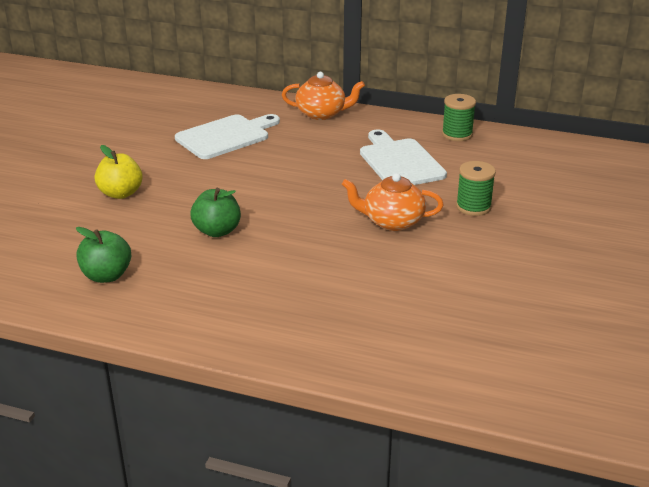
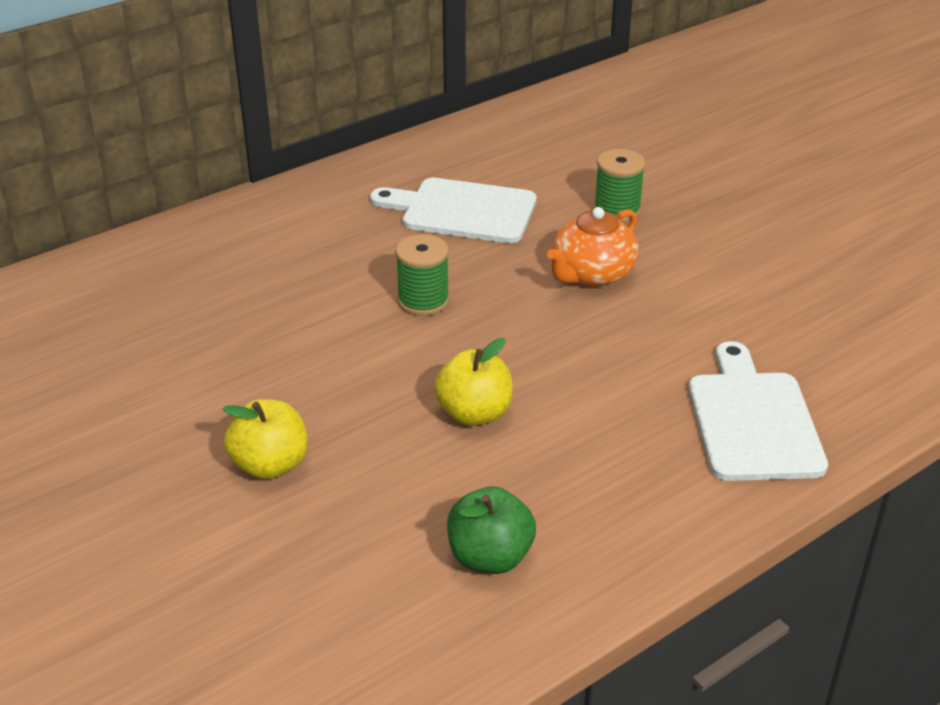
camera: 55 degrees left, 5 degrees up
white cutting board [175,114,280,159] -> white cutting board moved to [688,341,828,481]
green apple [190,188,241,237] -> yellow apple [434,338,513,426]
orange teapot [282,72,365,120] -> none
green spool [442,94,476,141] -> green spool moved to [395,234,449,316]

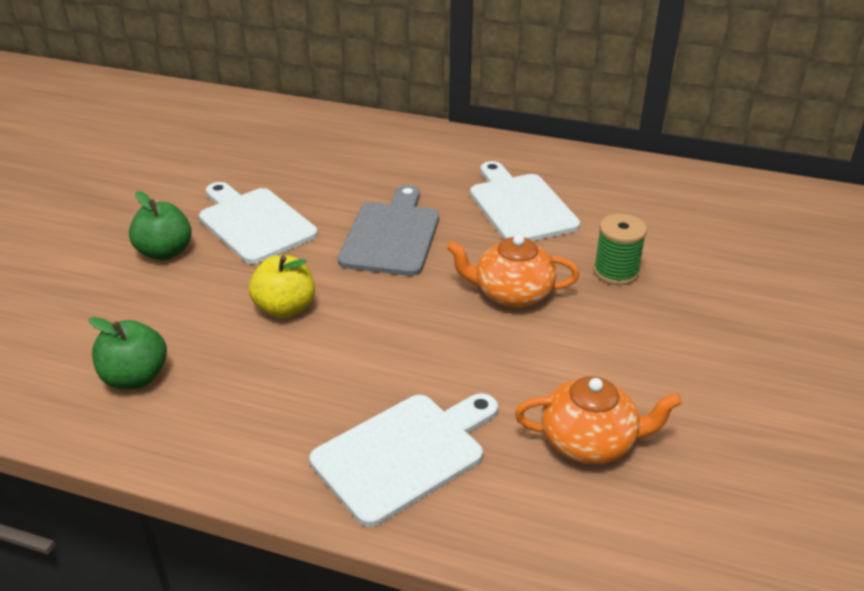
camera: 55 degrees right, 0 degrees up
yellow apple [223,399,307,479] -> green apple [129,191,192,260]
green spool [395,234,449,316] -> grey cutting board [338,185,439,276]
none -> white cutting board [199,182,318,264]
none -> orange teapot [515,376,682,464]

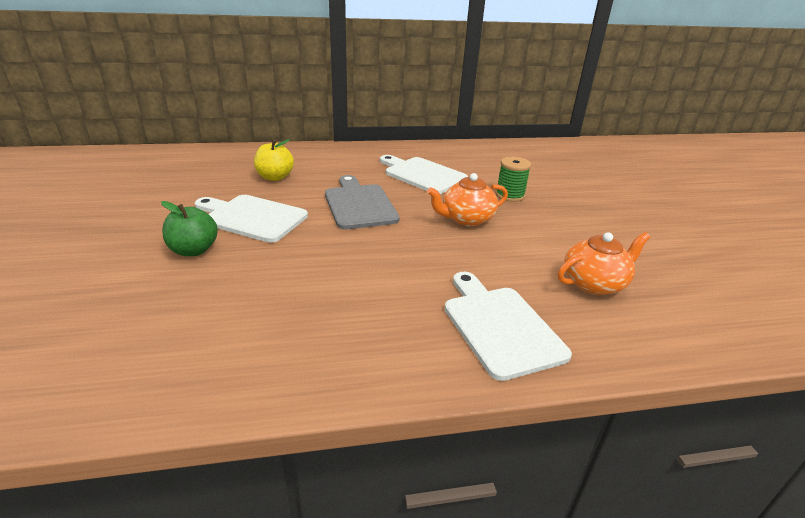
camera: 30 degrees left, 5 degrees down
green apple [89,317,167,389] -> none
yellow apple [249,255,315,318] -> yellow apple moved to [254,139,294,181]
white cutting board [309,393,498,527] -> white cutting board turned 45 degrees counterclockwise [445,272,572,381]

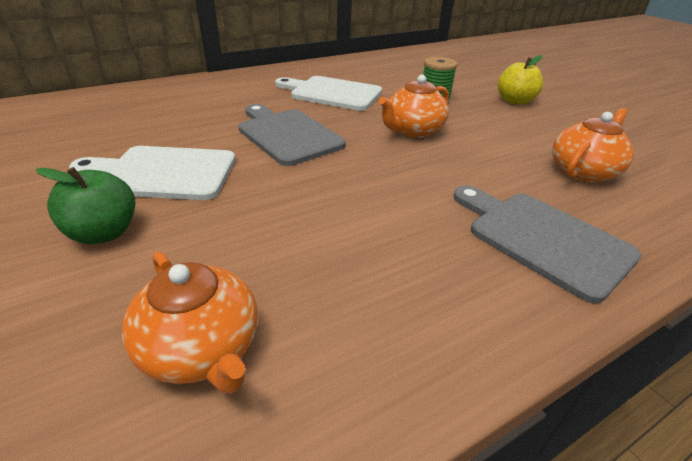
camera: 20 degrees left, 5 degrees up
yellow apple [254,139,294,181] -> yellow apple moved to [498,55,543,105]
white cutting board [445,272,572,381] -> grey cutting board [454,186,641,303]
none -> orange teapot [122,251,258,394]

